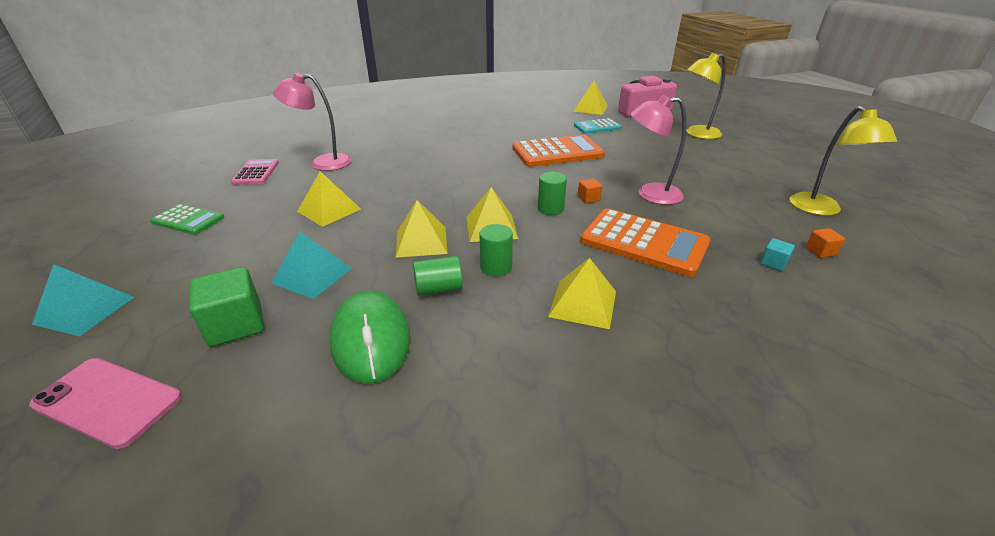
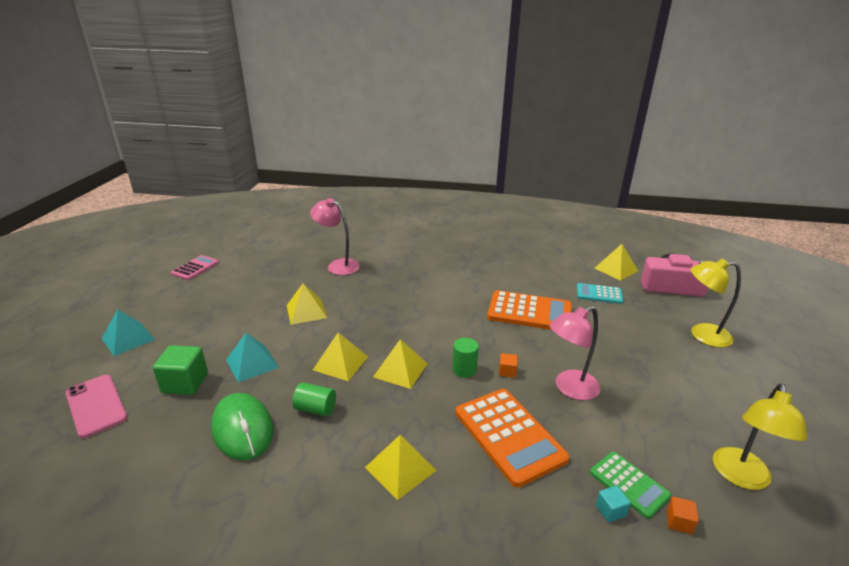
camera: 30 degrees right, 5 degrees down
green calculator [150,204,224,235] -> green calculator moved to [590,452,671,519]
pink calculator [231,159,279,185] -> pink calculator moved to [171,255,219,280]
green mouse [329,290,410,384] -> green mouse turned 45 degrees counterclockwise [211,393,274,460]
green cylinder [479,224,513,276] -> none
pink lamp [630,95,687,205] -> pink lamp turned 60 degrees counterclockwise [549,306,601,400]

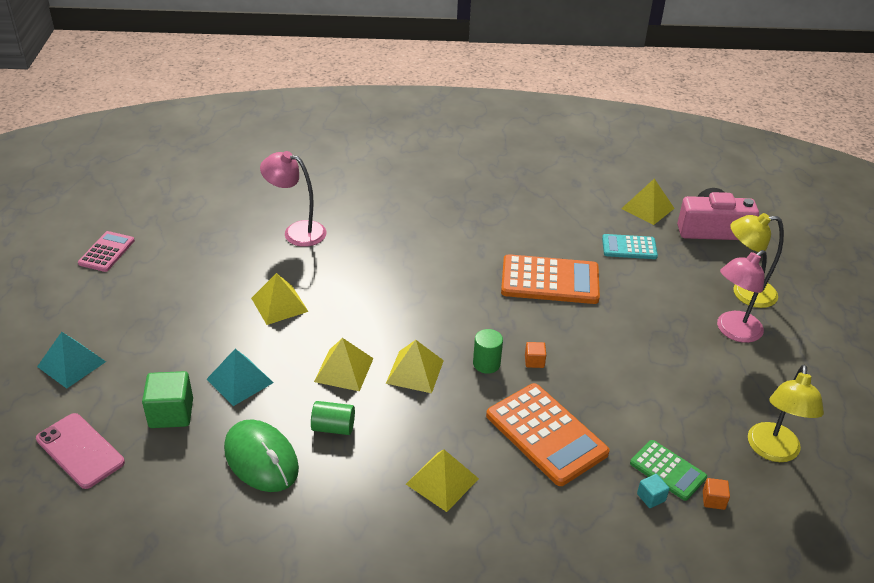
camera: 10 degrees left, 10 degrees up
pink lamp [549,306,601,400] -> pink lamp moved to [717,250,767,343]

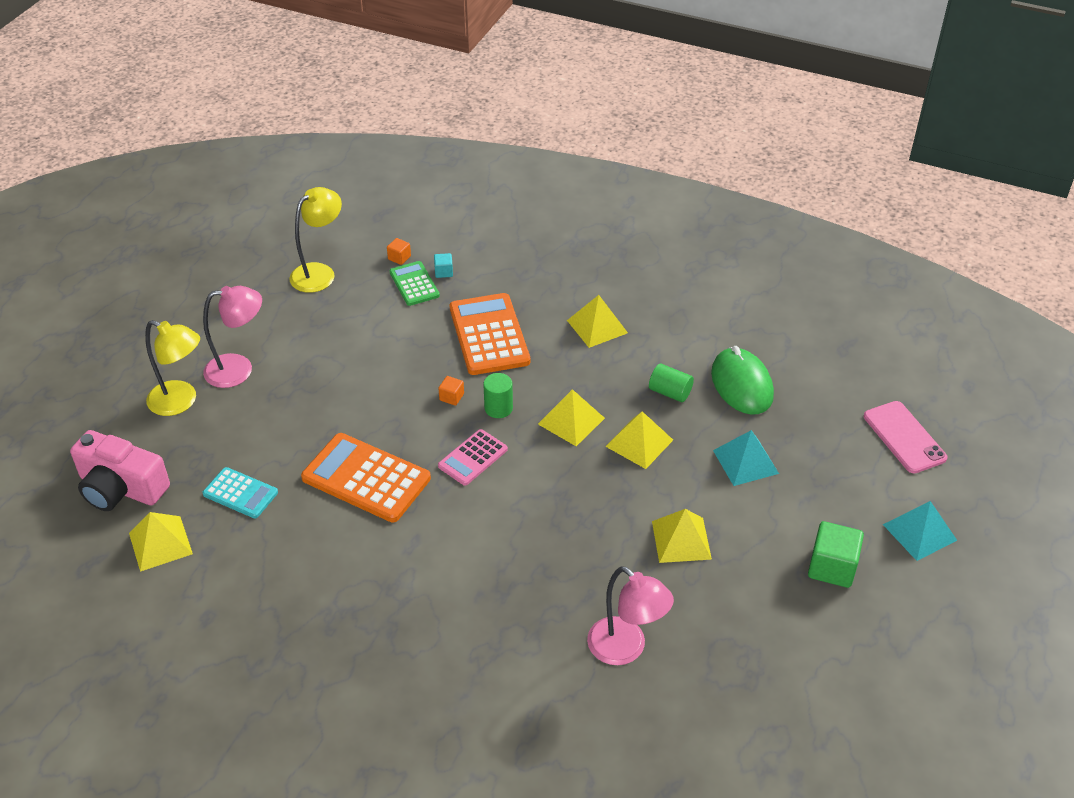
camera: 155 degrees left, 5 degrees up
pink calculator [78,231,135,272] -> pink calculator moved to [438,429,508,486]
green cube [142,371,193,428] -> green cube moved to [808,521,864,588]

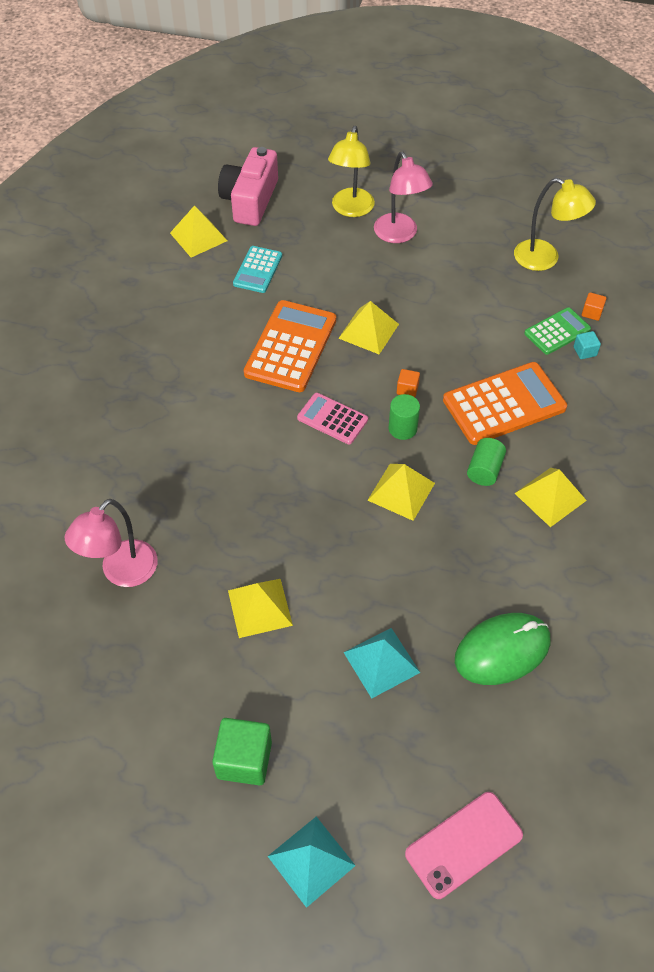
camera: 80 degrees right, 10 degrees up
yellow pyramid [605,411,673,469] -> yellow pyramid moved to [338,301,399,354]
green cylinder [649,364,694,402] -> green cylinder moved to [467,438,506,486]

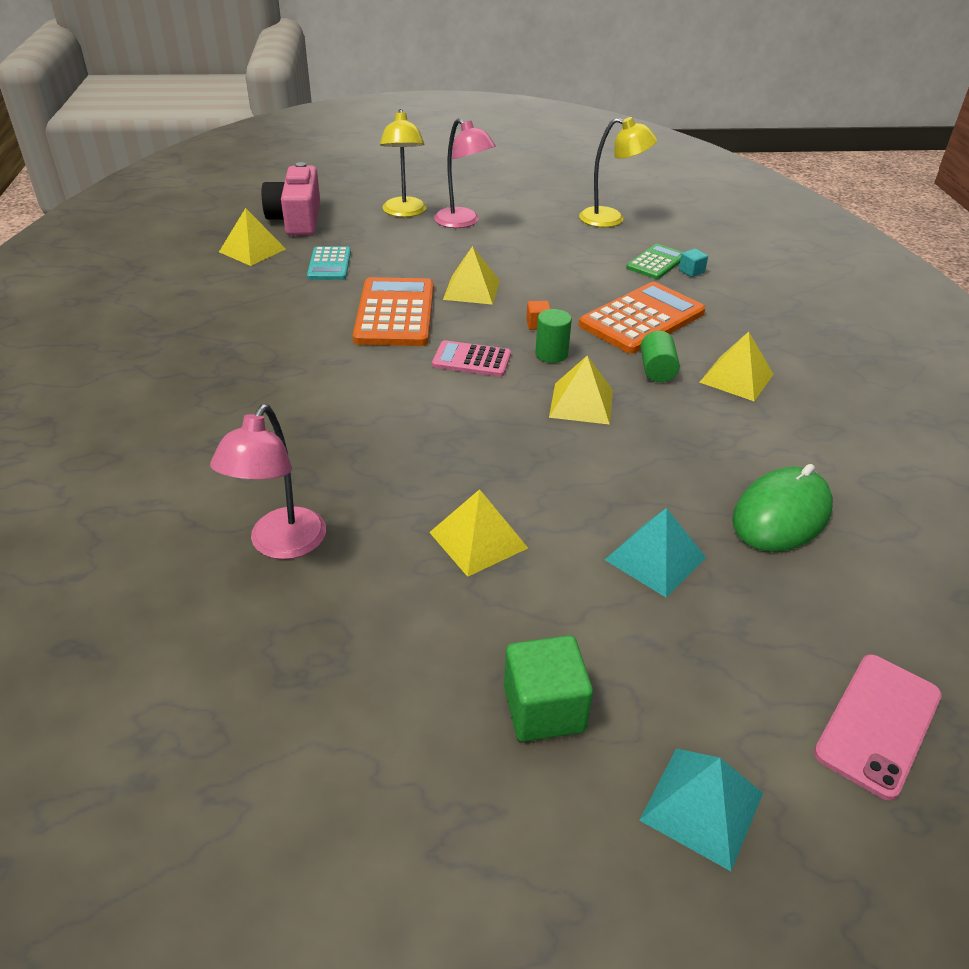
camera: 20 degrees left, 15 degrees down
orange cube [582,292,607,321] -> none

